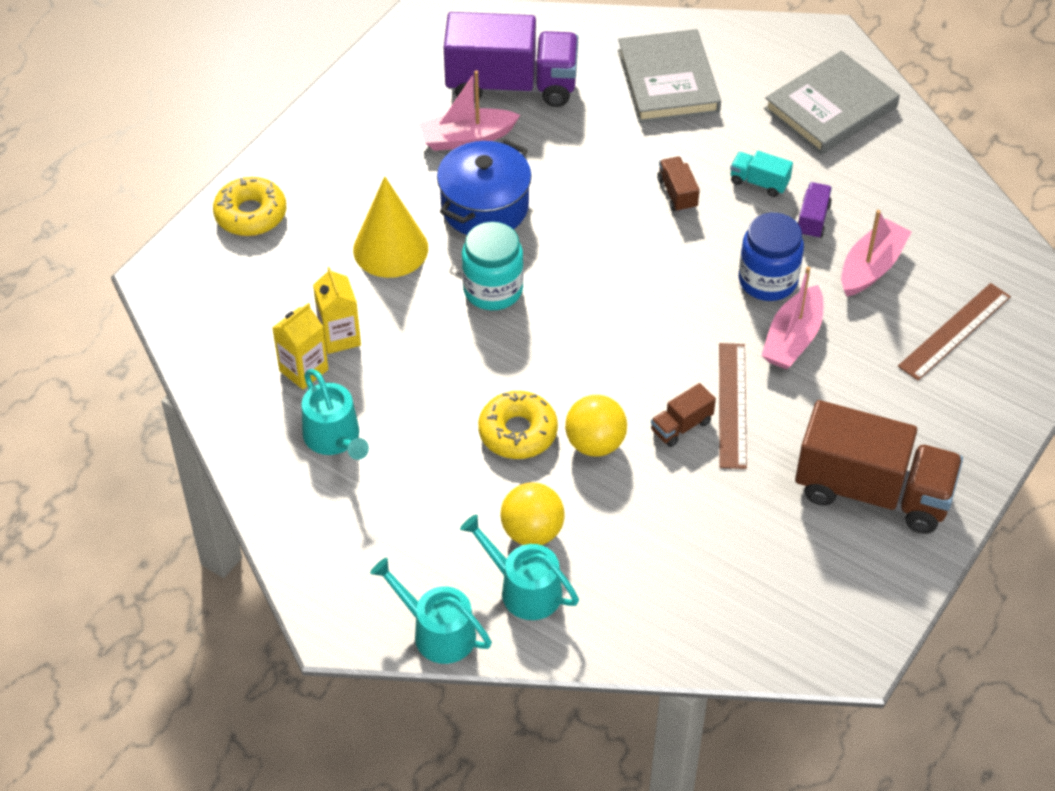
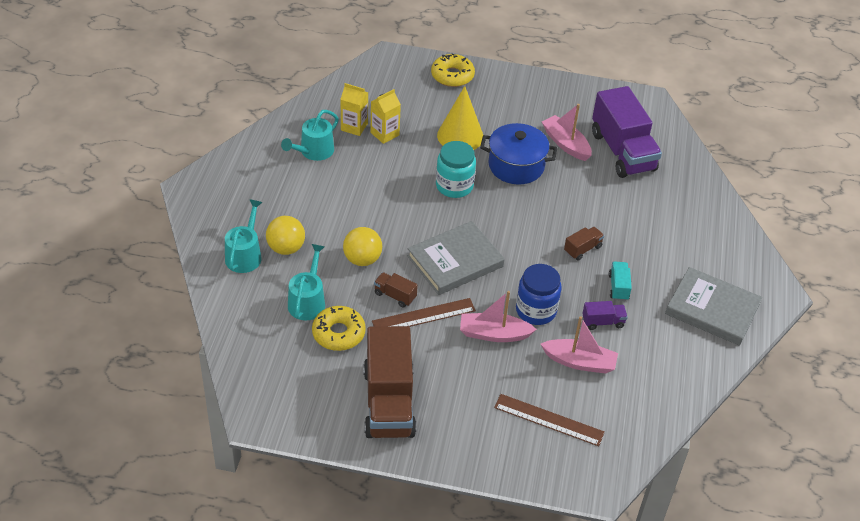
camera: 65 degrees right, 5 degrees down
turquoise watering can [370,558,492,664] -> turquoise watering can moved to [288,244,325,321]
yellow donut [478,391,558,459] -> yellow donut moved to [312,306,366,351]
grey book [618,29,721,123] -> grey book moved to [407,221,504,295]

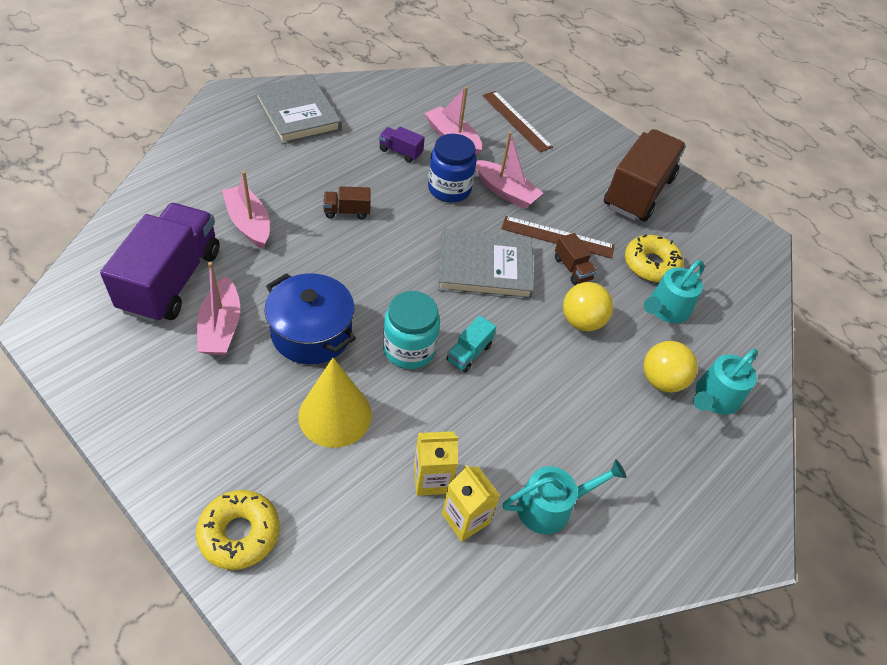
camera: 150 degrees left, 5 degrees up
turquoise truck [609,262,632,301] -> turquoise truck moved to [446,315,496,373]
none -> pink boat [222,171,270,249]

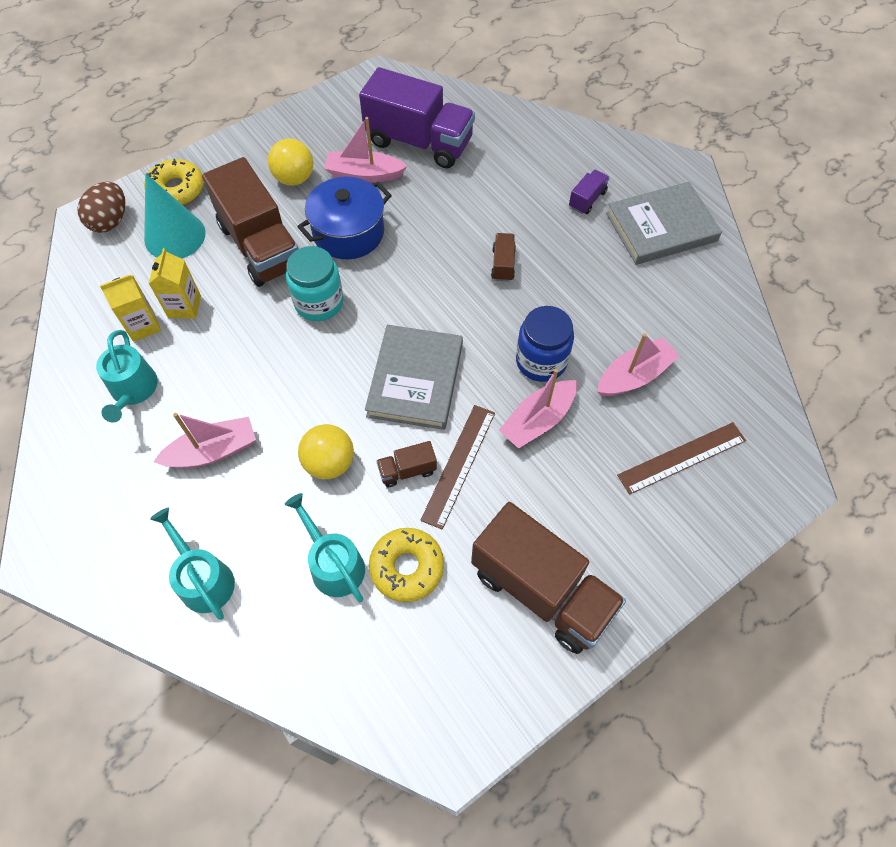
camera: 105 degrees right, 10 degrees up
pink boat [222,171,270,249] -> pink boat moved to [153,413,256,468]
yellow cone [298,358,372,448] -> brown truck [202,157,299,287]
purple truck [379,127,425,163] -> purple truck moved to [569,170,610,214]
turquoise truck [446,315,496,373] -> none
yellow ball [643,341,698,393] -> yellow ball moved to [268,138,313,186]
none -> brown egg [78,182,126,233]
none -> turquoise cone [144,173,206,259]

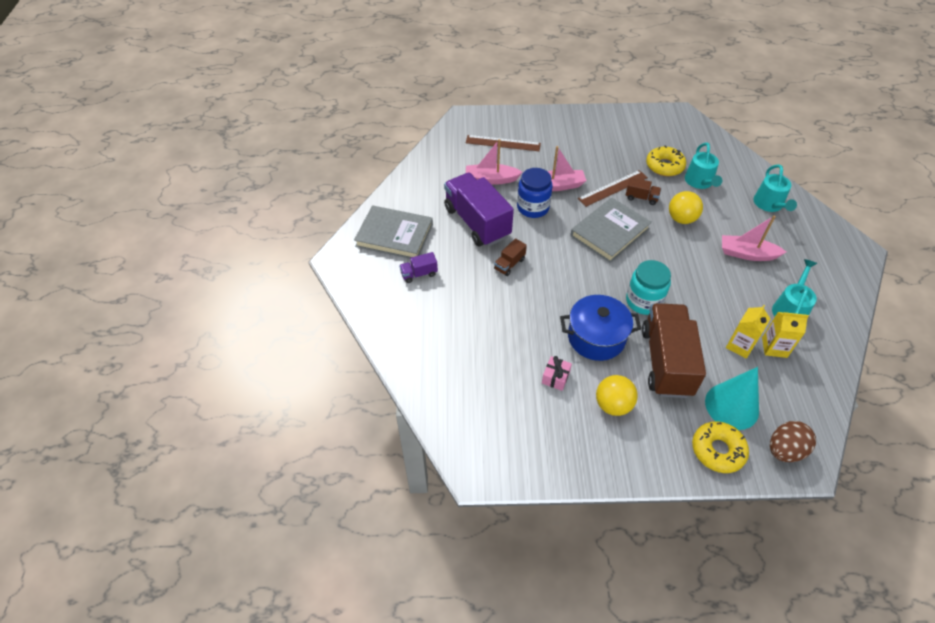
camera: 145 degrees left, 10 degrees down
pink boat [324,117,407,183] -> pink gift [542,356,572,391]
purple truck [359,67,475,168] -> purple truck moved to [444,173,514,247]
brown truck [471,502,626,654] -> none

